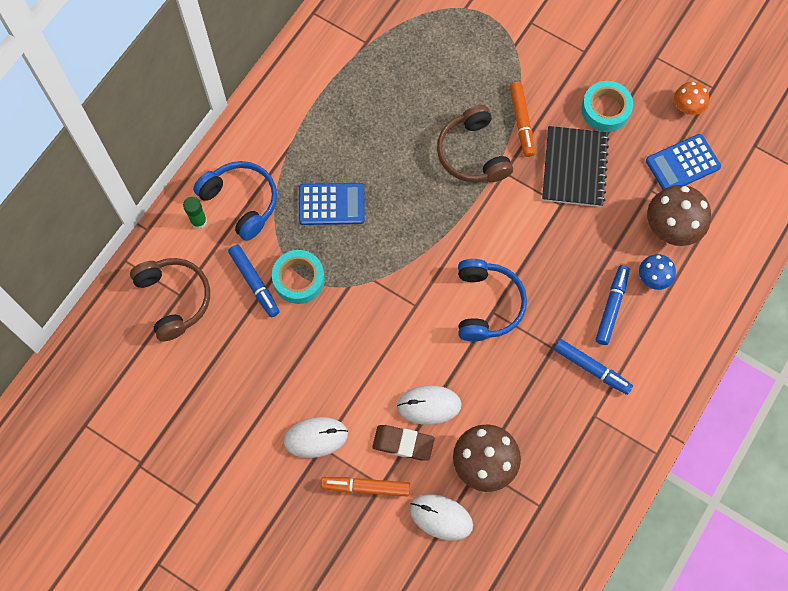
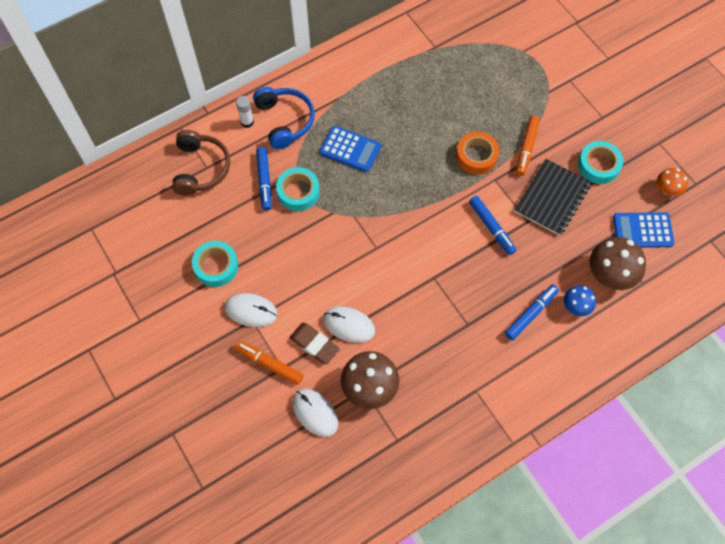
camera: 25 degrees right, 5 degrees down
green glue stick [183,197,207,229] -> white glue stick [236,96,254,128]
brown headphones [437,105,513,182] -> orange tape [456,132,500,175]
blue headphones [458,259,527,342] -> none
blue marker [554,339,633,395] -> blue marker moved to [469,196,516,255]
none -> turquoise tape [192,241,238,287]

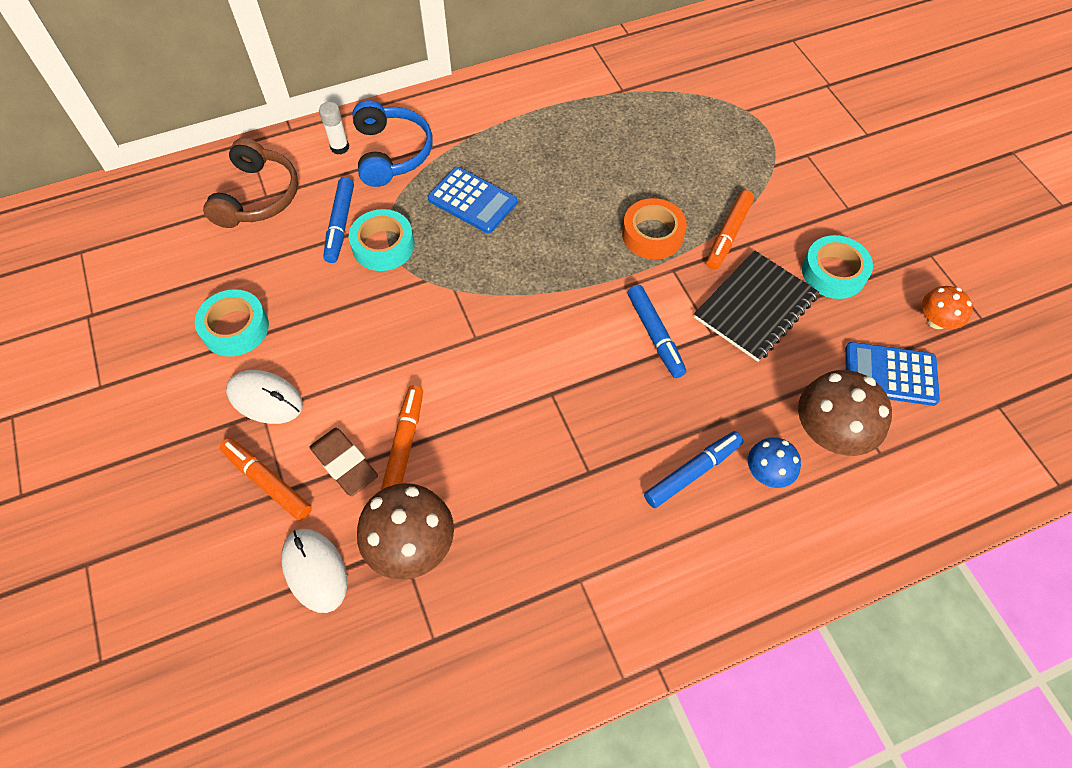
camera: 10 degrees right, 5 degrees down
white mouse [323,306,375,343] -> orange marker [381,385,423,490]

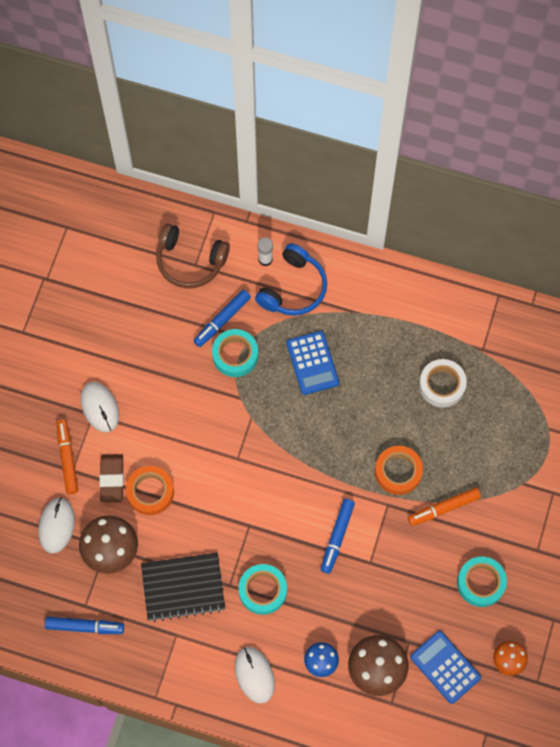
camera: 40 degrees right, 10 degrees up
turquoise tape [195,289,269,357] -> turquoise tape moved to [239,564,287,615]
brown headphones [203,138,298,228] -> brown headphones turned 60 degrees clockwise [156,223,230,288]
orange marker [381,385,423,490] -> orange tape [126,466,174,515]
blue marker [644,431,743,508] -> blue marker moved to [45,617,124,634]
black notebook [694,250,819,362] -> black notebook moved to [141,553,225,622]
none -> white mouse [235,647,275,704]
none -> white tape [419,359,467,408]

